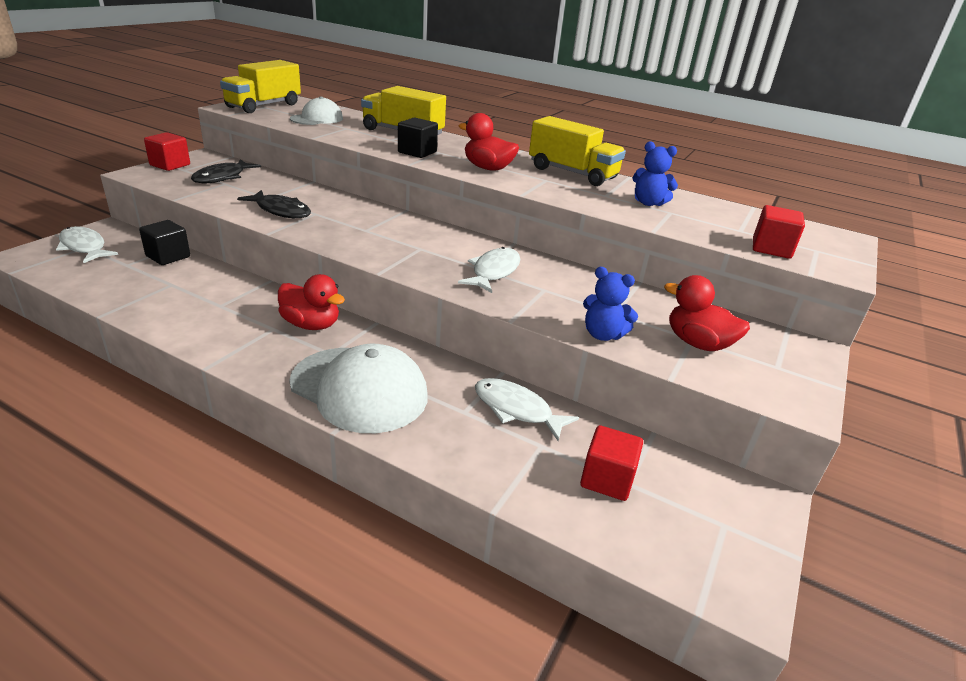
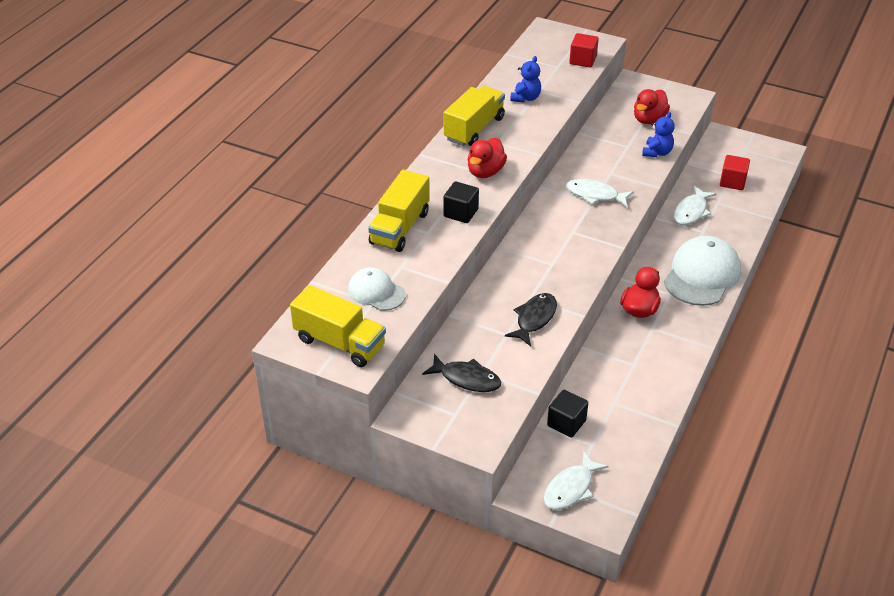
camera: 90 degrees left, 10 degrees up
red cube [144,132,190,171] -> none

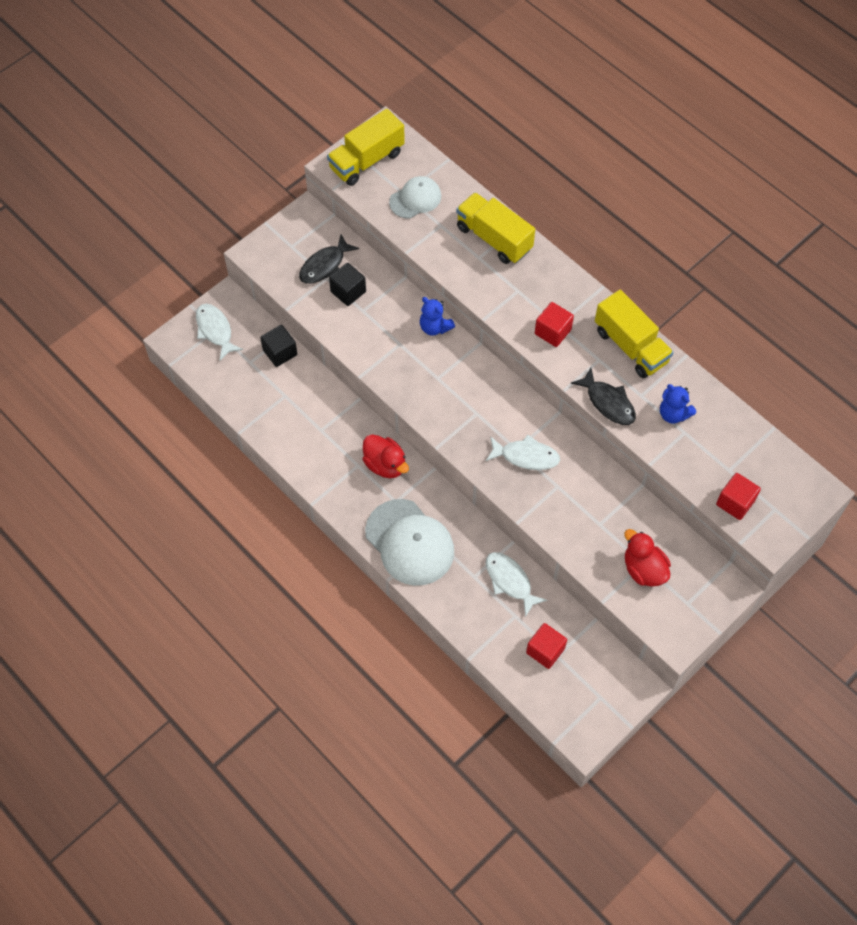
camera: 110 degrees right, 20 degrees up
black cube [443,181,479,223] -> black cube moved to [329,263,366,306]
red duck [468,138,507,178] -> red cube [535,302,574,347]
black fish [505,293,557,346] -> black fish moved to [571,368,636,425]
white fish [566,179,634,207] -> white fish turned 60 degrees clockwise [486,435,560,470]
blue teddy bear [642,112,675,157] -> blue teddy bear moved to [420,297,455,336]

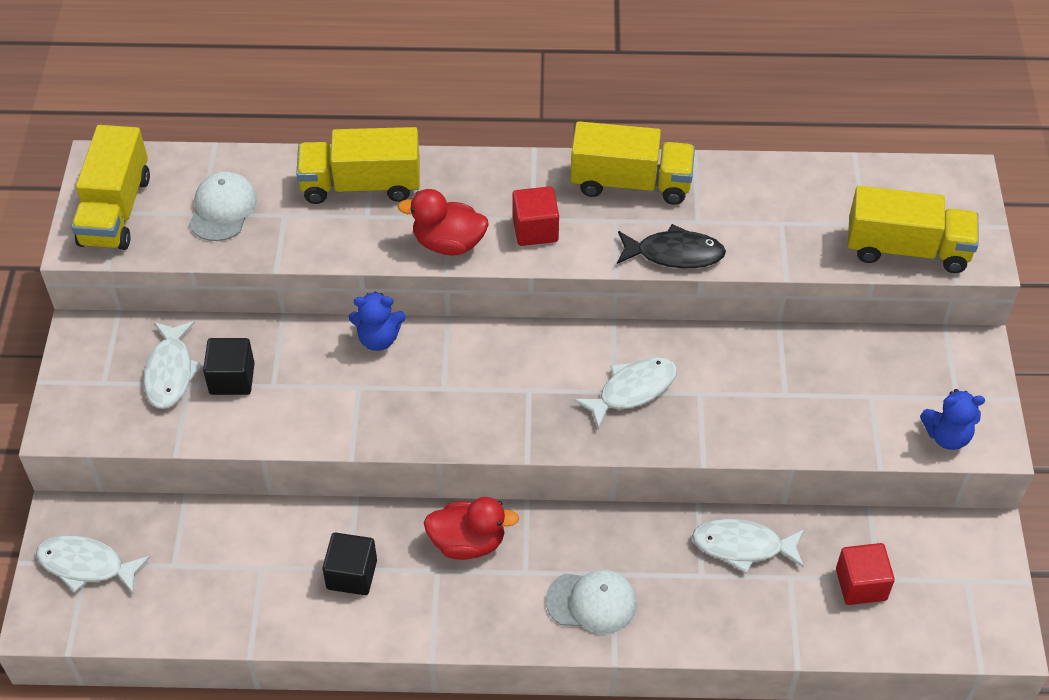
camera: 45 degrees left, 10 degrees down
black cube [260,325,297,367] -> black cube moved to [322,533,377,595]
black fish [299,235,359,283] -> white fish [143,321,203,409]
white cap [365,499,454,586] -> white cap [546,570,637,634], size x0.59
red duck [625,529,671,587] -> red duck moved to [398,189,489,256]
blue teddy bear [660,384,696,423] -> blue teddy bear moved to [920,389,985,450]
red cube [716,473,761,520] -> yellow truck [848,186,979,273]

